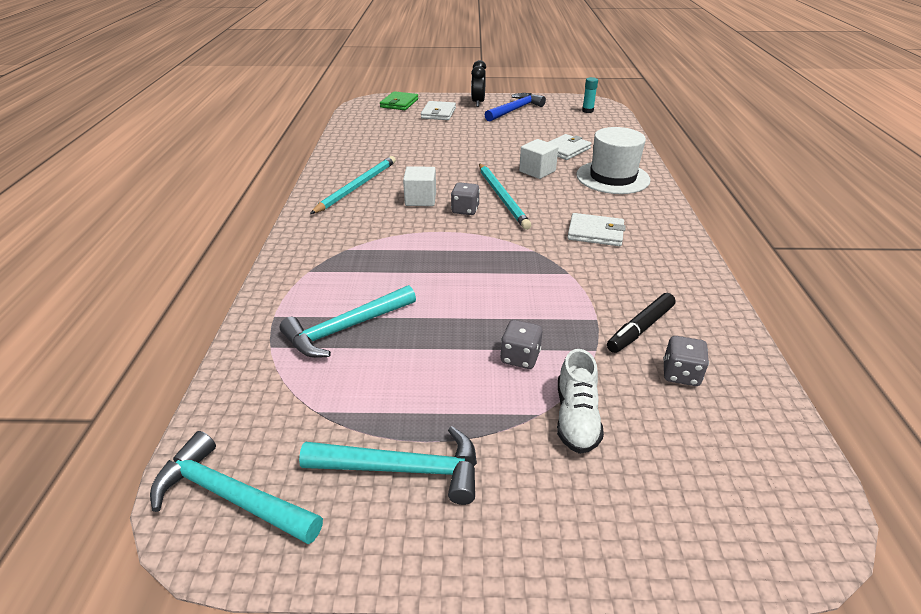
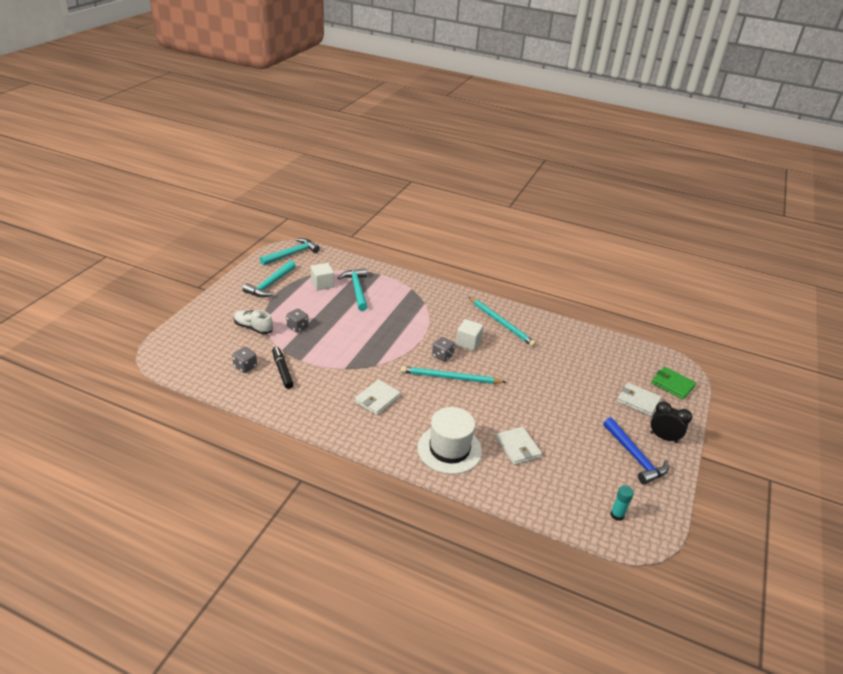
camera: 110 degrees right, 0 degrees up
white cube [519,139,558,179] -> white cube moved to [311,263,334,291]

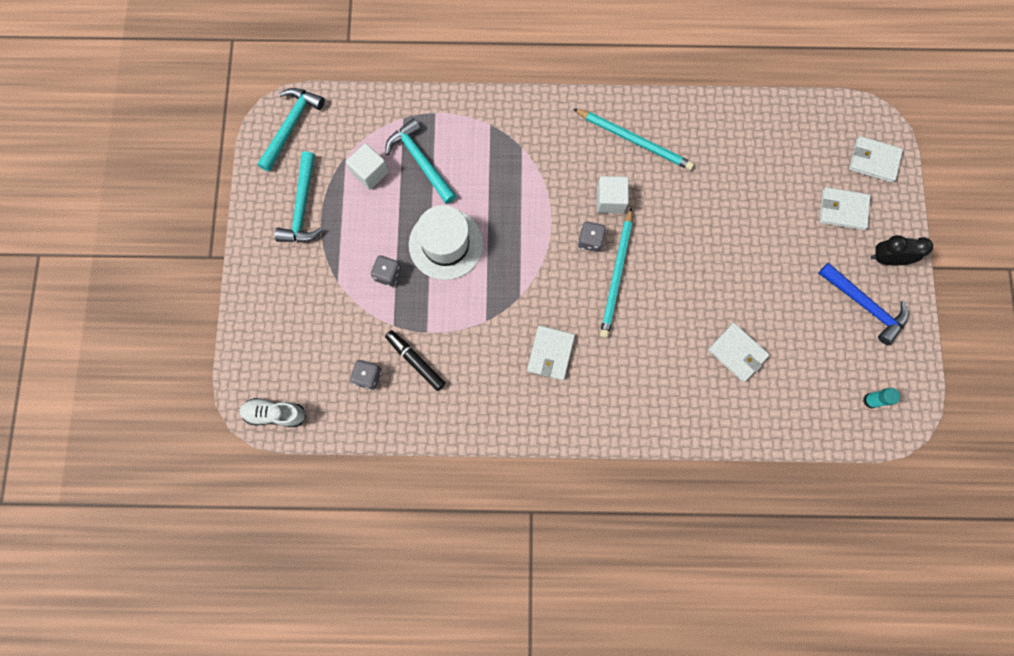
camera: 20 degrees left, 40 degrees up
white shoe [234,310,273,334] -> white shoe moved to [239,398,306,427]
turquoise pencil [401,366,506,384] -> turquoise pencil turned 60 degrees counterclockwise [600,207,632,338]
white hat [417,407,482,474] -> white hat moved to [409,205,483,280]
green wallet [651,367,696,399] -> white wallet [849,136,903,183]

